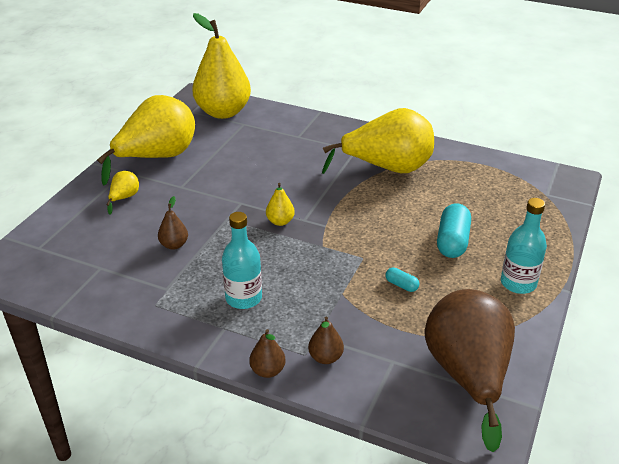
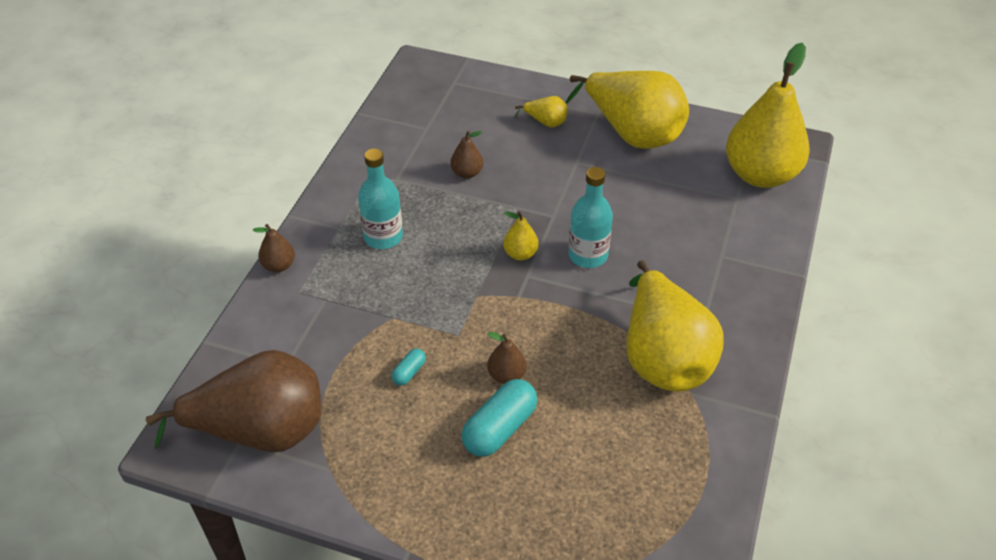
camera: 85 degrees right, 10 degrees up
brown pear [308,316,344,364] -> brown pear moved to [487,332,526,384]
turquoise capsule [437,203,471,258] -> turquoise capsule turned 60 degrees counterclockwise [461,379,537,457]
turquoise bottle [501,198,547,294] -> turquoise bottle moved to [568,167,613,268]

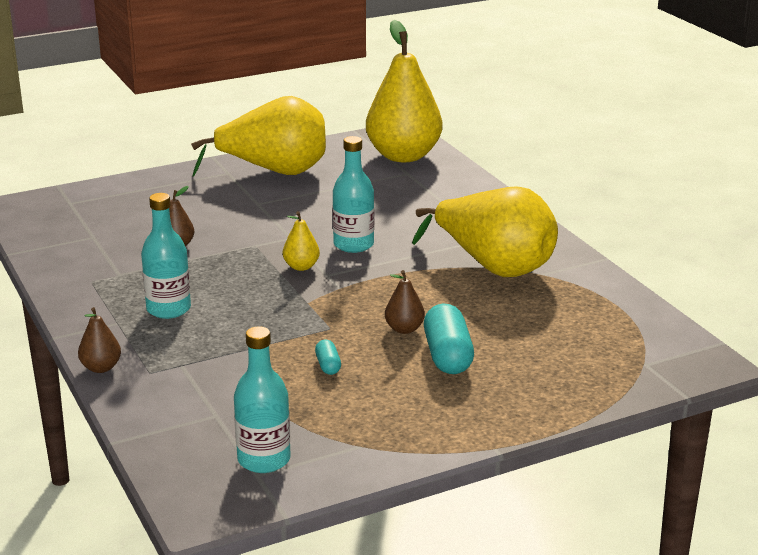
camera: 45 degrees left, 20 degrees down
brown pear [146,350,321,452] -> turquoise bottle [234,326,290,473]
yellow pear [514,96,568,128] -> none

